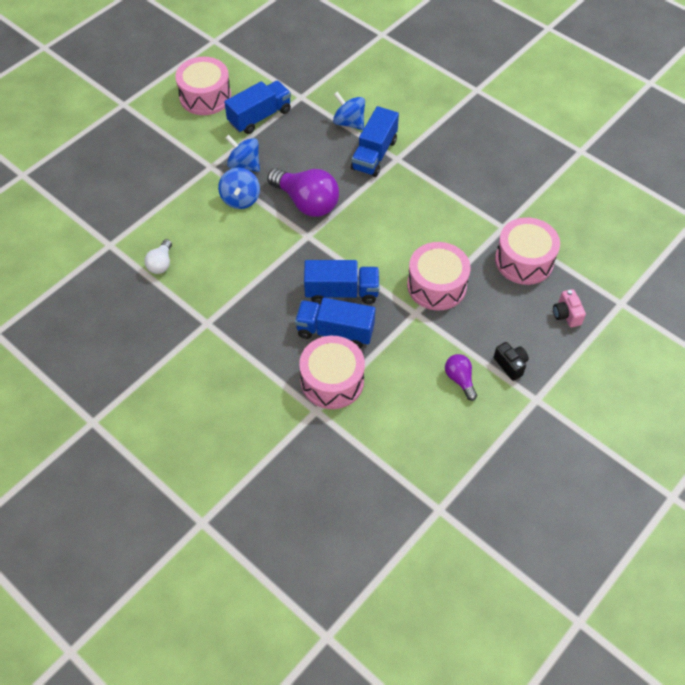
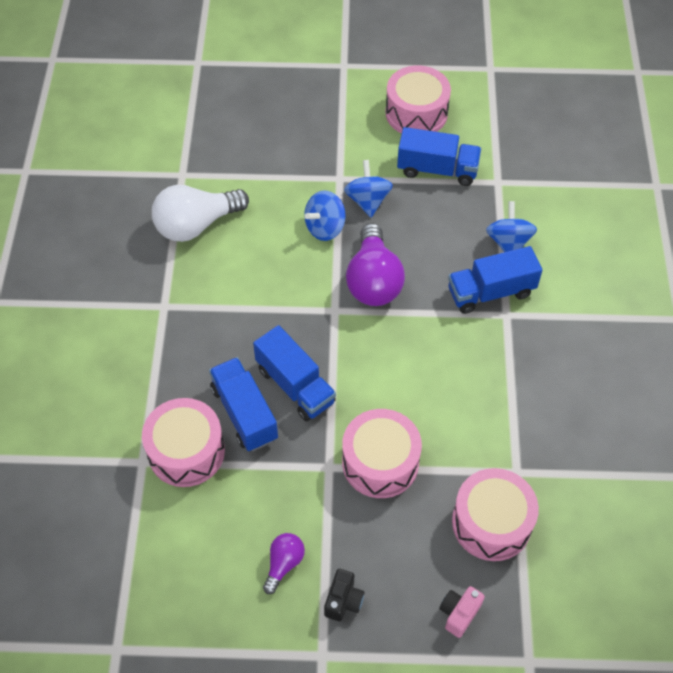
camera: 50 degrees right, 0 degrees up
white light bulb [144,239,172,274] -> white light bulb [152,185,249,242], size x1.95

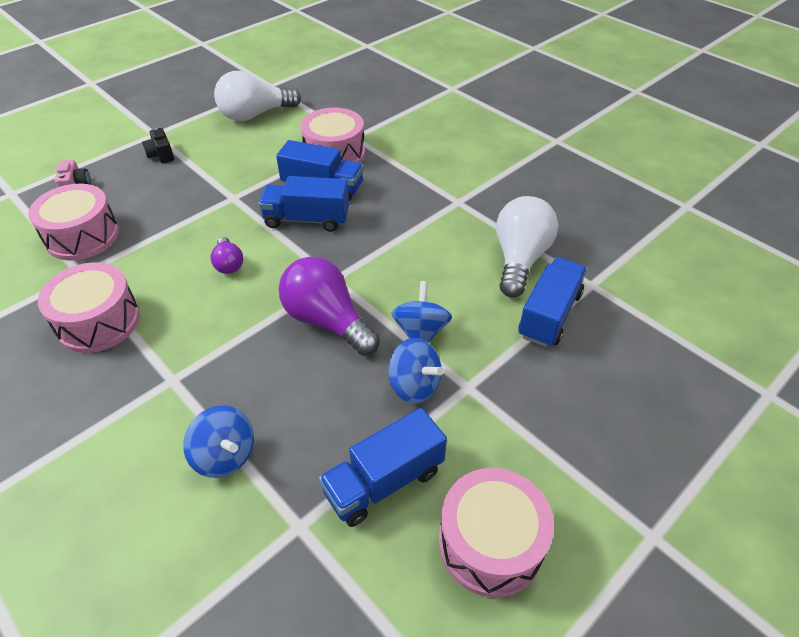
camera: 135 degrees right, 10 degrees down
purple light bulb [263,533,305,594] -> purple light bulb moved to [210,237,243,274]
pink drum [342,409,422,498] -> pink drum moved to [38,262,140,353]
blue truck [448,246,542,314] -> blue truck moved to [518,257,587,347]
none -> white light bulb [214,71,301,121]

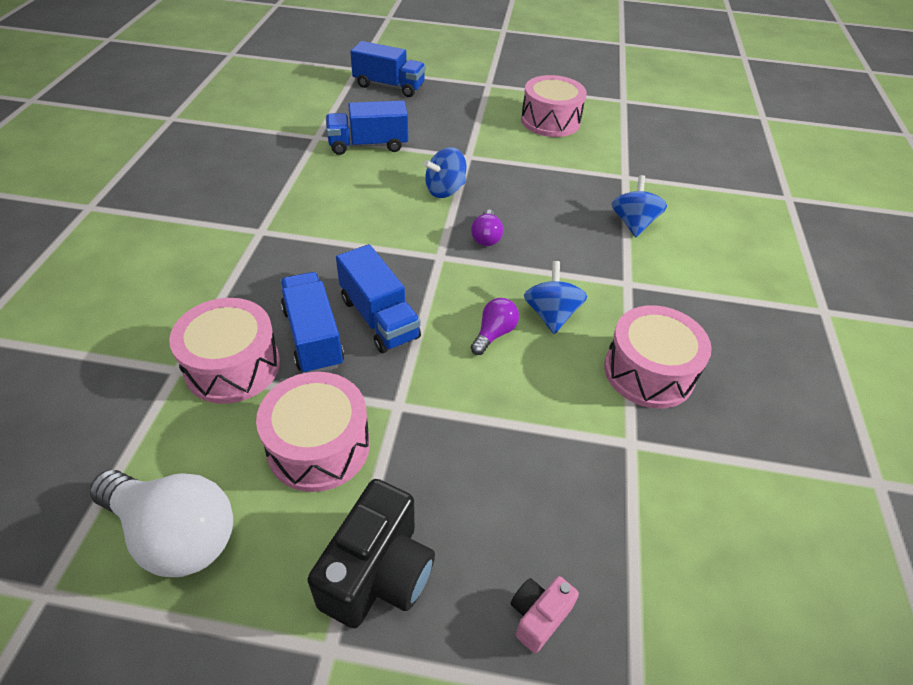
camera: 130 degrees left, 0 degrees up
pink drum [28,184,119,261] -> pink drum moved to [256,372,370,492]
black camera [142,127,174,163] -> black camera [307,479,435,628], size x1.90
purple light bulb [278,256,380,356] -> purple light bulb [471,209,503,246], size x0.51
blue truck [319,408,447,527] -> blue truck moved to [350,41,426,97]
blue spinning top [388,338,443,404] -> blue spinning top moved to [524,261,587,334]
white light bulb [496,196,558,298] -> none

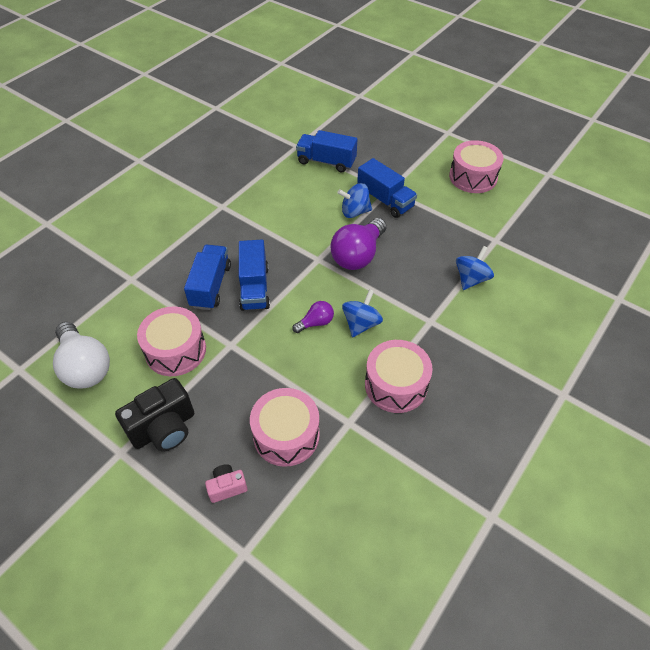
camera: 30 degrees right, 5 degrees up
pink drum [169,298,280,404] -> pink drum moved to [250,388,320,467]
blue truck [350,41,426,97] -> blue truck moved to [357,158,417,218]
purple light bulb [471,209,503,246] -> purple light bulb [330,218,387,270], size x1.95

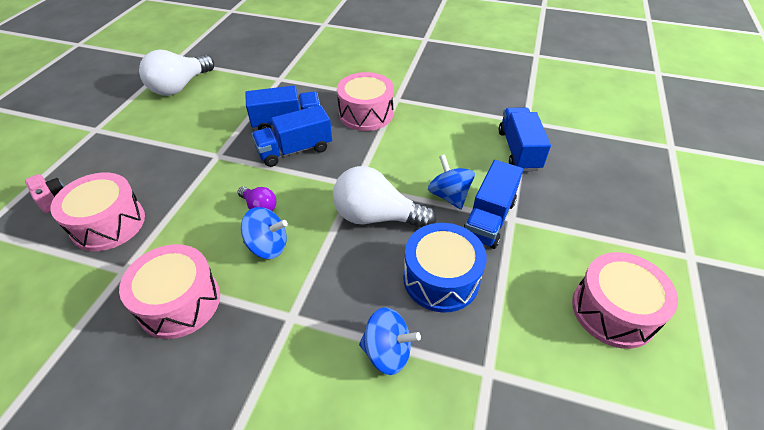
camera: 70 degrees right, 5 degrees down
black camera [115,378,194,451] -> none
pink drum [137,307,206,376] -> pink drum moved to [337,72,394,131]
purple light bulb [330,218,387,270] -> white light bulb [333,166,436,227]
none -> blue drum [403,223,487,312]

